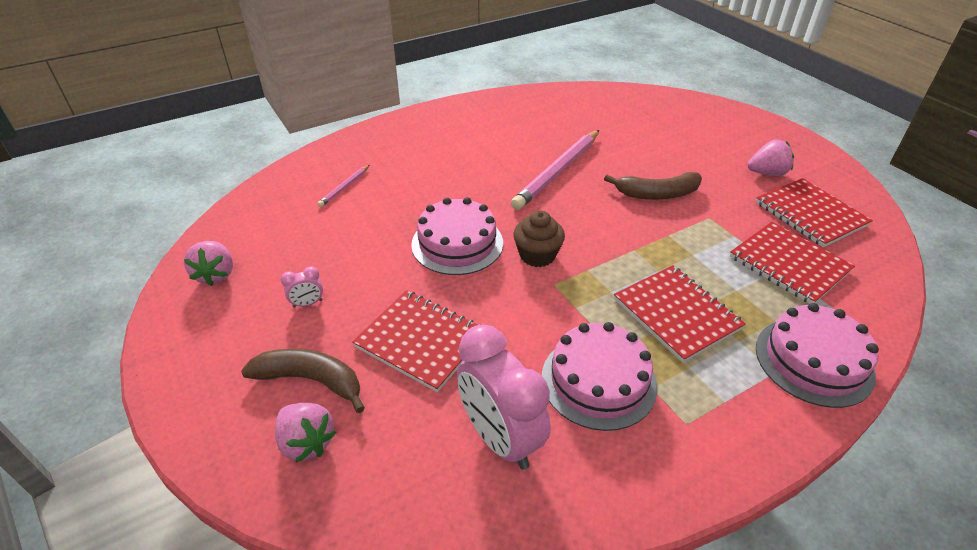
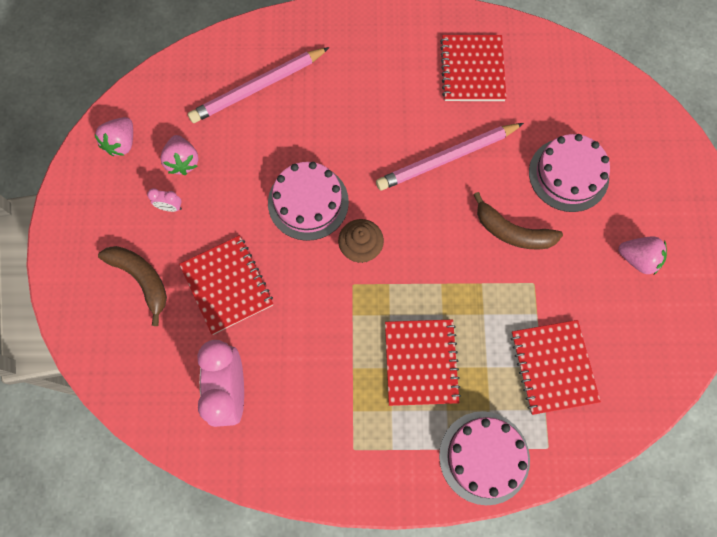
camera: 30 degrees right, 30 degrees up
pink strawberry [275,403,336,463] -> pink strawberry moved to [160,135,199,175]
pink pencil [317,165,370,207] -> pink pencil [188,47,330,123], size x2.13
pink cake [542,322,658,431] -> pink cake moved to [529,134,610,212]
red notebook [756,178,873,247] -> red notebook moved to [440,35,506,101]

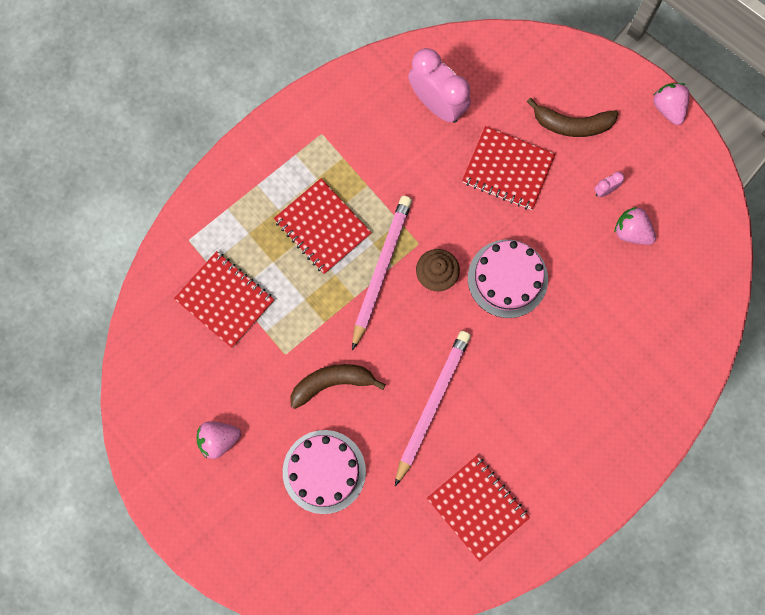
camera: 140 degrees right, 5 degrees up
pink strawberry [94,117,133,156] -> pink strawberry moved to [653,83,690,125]
pink pencil [188,47,330,123] -> pink pencil moved to [352,196,412,350]
pink cake [439,411,530,505] -> none

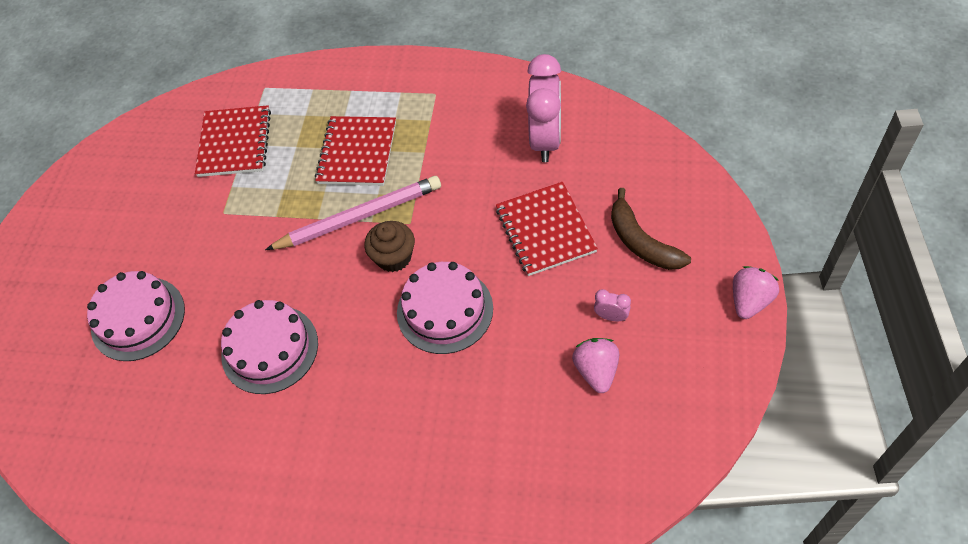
camera: 55 degrees right, 20 degrees down
pink strawberry [197,421,241,459] -> none
brown banana [290,364,386,409] -> none
pink pencil [395,331,471,486] -> pink cake [221,300,318,394]
red notebook [427,456,530,562] -> none

